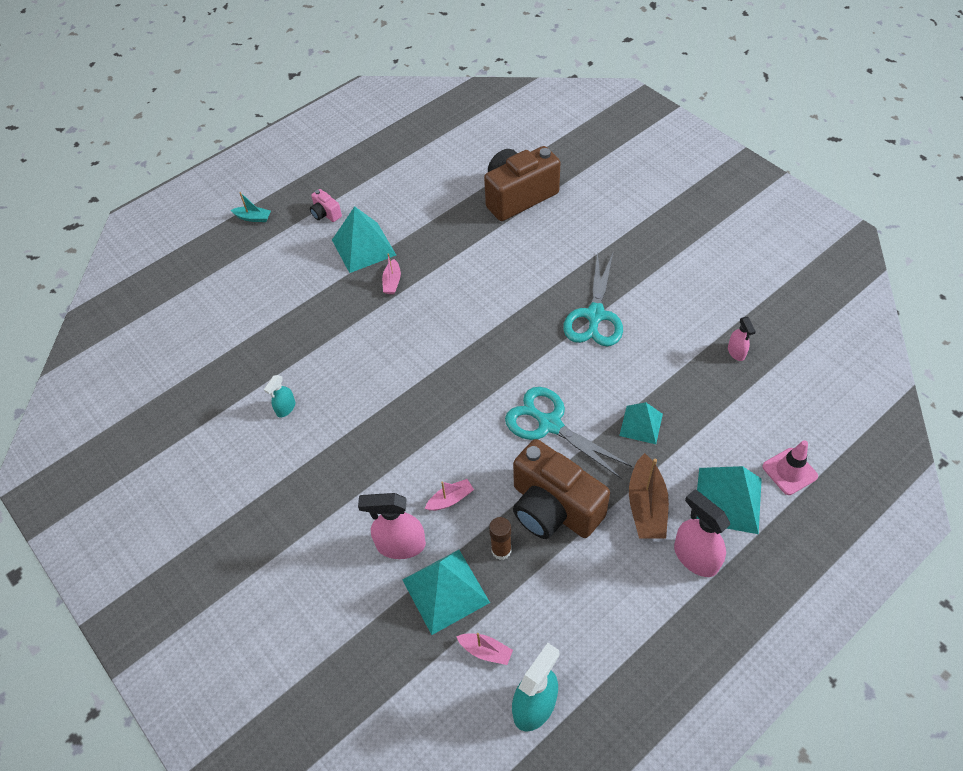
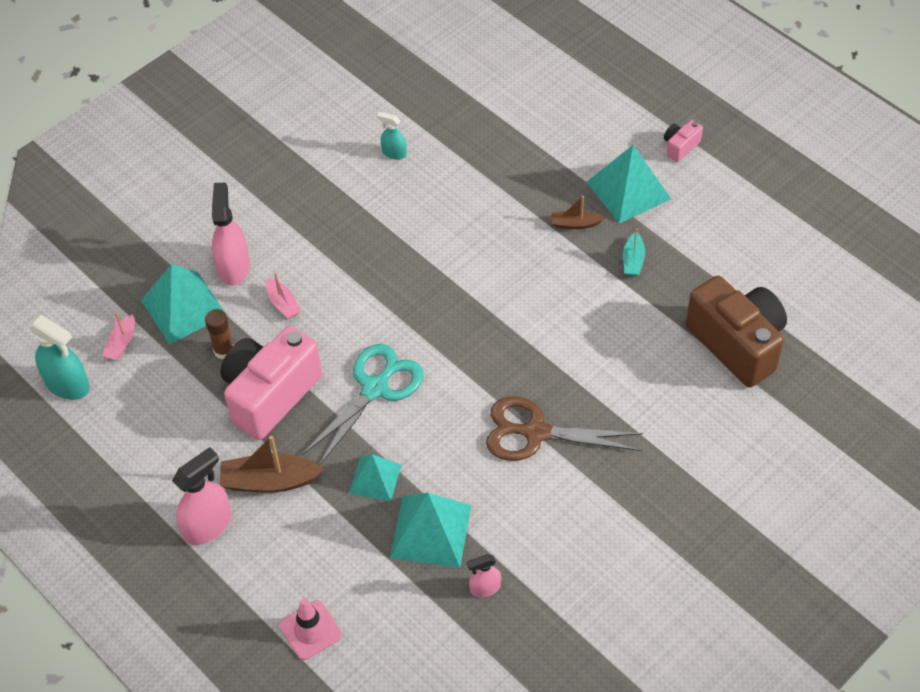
camera: 85 degrees right, 0 degrees up
turquoise boat [231,192,271,222] -> turquoise boat moved to [623,228,645,276]
pink boat [382,253,401,294] -> brown boat [552,196,605,229]
brown camera [513,439,610,539] -> pink camera [220,326,322,440]
turquoise scissors [563,251,623,346] -> brown scissors [486,397,643,461]
turquoise pyramid [696,466,762,534] -> turquoise pyramid moved to [390,493,471,568]

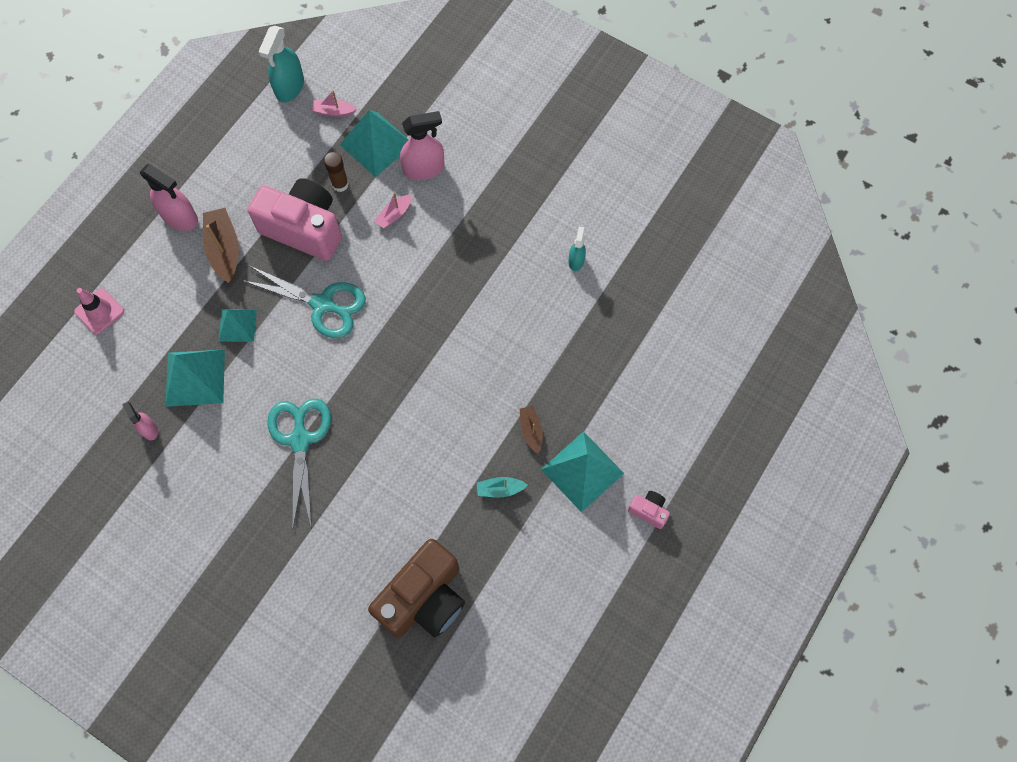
camera: 75 degrees right, 15 degrees up
brown scissors [486,397,643,461] -> turquoise scissors [267,398,331,529]

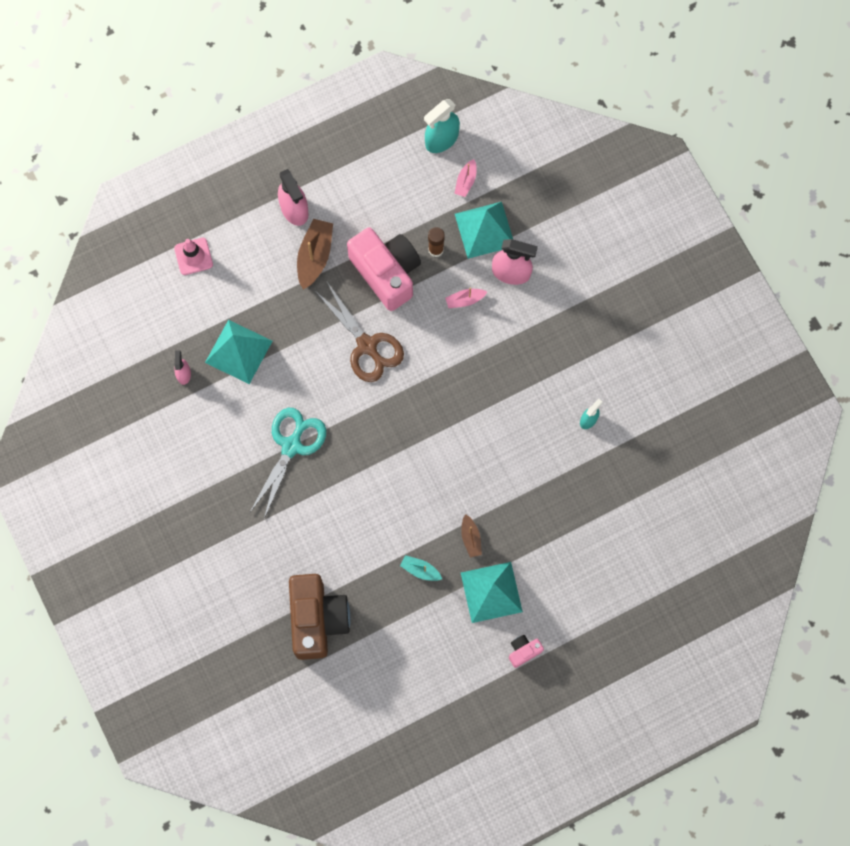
camera: 30 degrees right, 5 degrees up
turquoise pyramid [218,309,257,342] -> none
turquoise scissors [241,266,366,338] -> brown scissors [314,282,404,382]
pink boat [312,90,357,117] -> pink boat turned 105 degrees counterclockwise [454,159,477,197]
brown camera [368,539,465,638] -> brown camera turned 75 degrees counterclockwise [289,574,351,660]
brown boat [520,406,543,454] -> brown boat turned 150 degrees clockwise [461,514,482,558]
pink camera [628,491,670,529] -> pink camera turned 90 degrees counterclockwise [509,635,544,668]

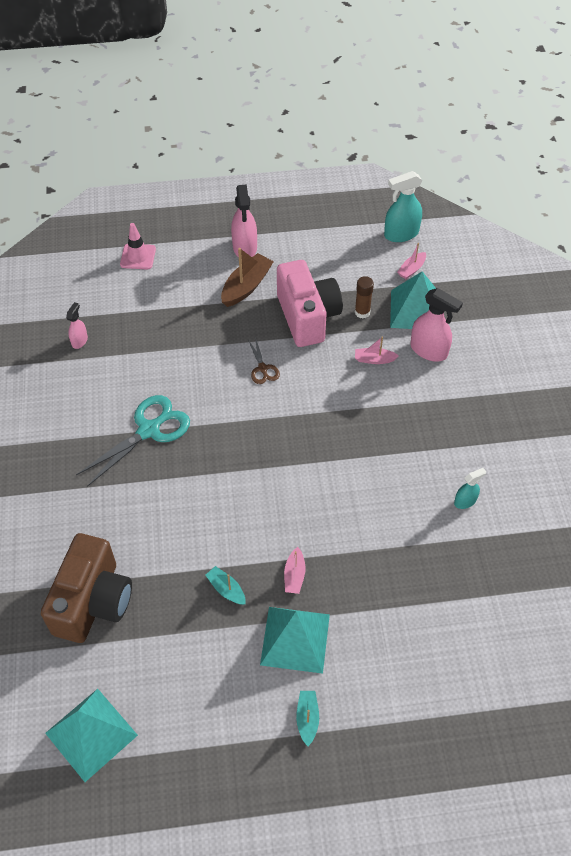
camera: 20 degrees right, 20 degrees down
turquoise pyramid [205,320,272,384] -> turquoise pyramid moved to [45,689,138,782]
brown scissors [314,282,404,382] -> brown scissors [248,337,280,384], size x0.51
brown boat [461,514,482,558] -> pink boat [284,547,305,594]
pink camera [509,635,544,668] -> turquoise boat [296,691,319,746]

